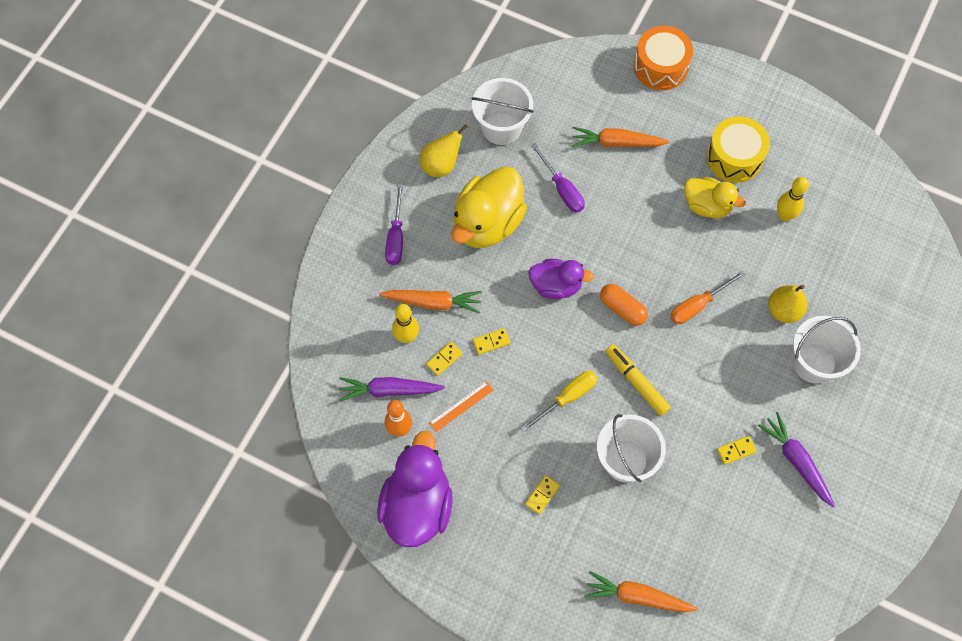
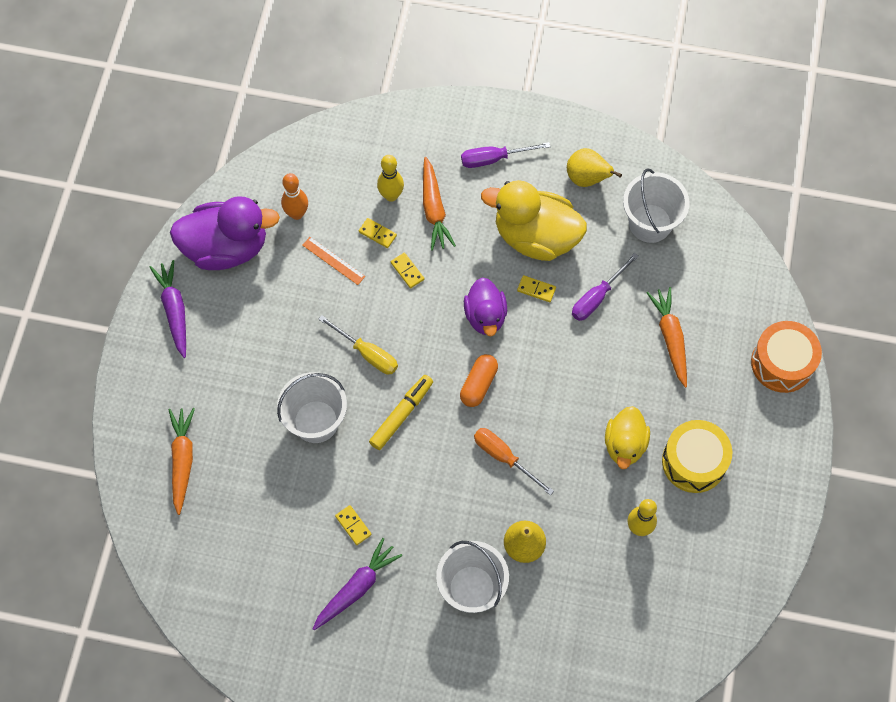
camera: 75 degrees right, 0 degrees up
purple carrot [339,377,445,401] -> purple carrot moved to [149,260,186,358]
yellow domino [525,475,560,514] -> yellow domino moved to [517,275,556,302]

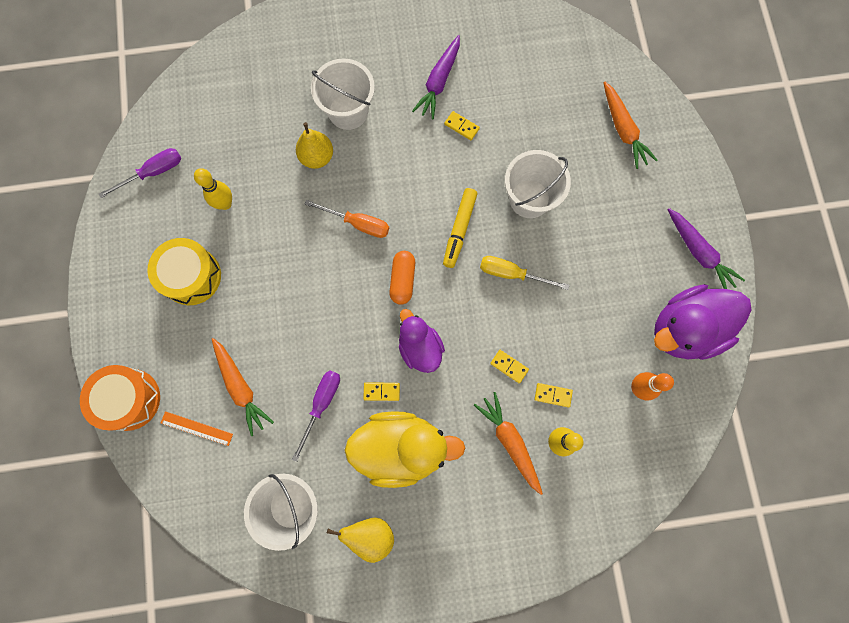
camera: 160 degrees right, 10 degrees up
orange ruler [302,237,365,285] -> orange ruler moved to [161,411,233,446]
purple screwdriver [461,142,551,168] -> purple screwdriver moved to [99,148,181,198]
yellow duck [605,406,650,469] -> none

